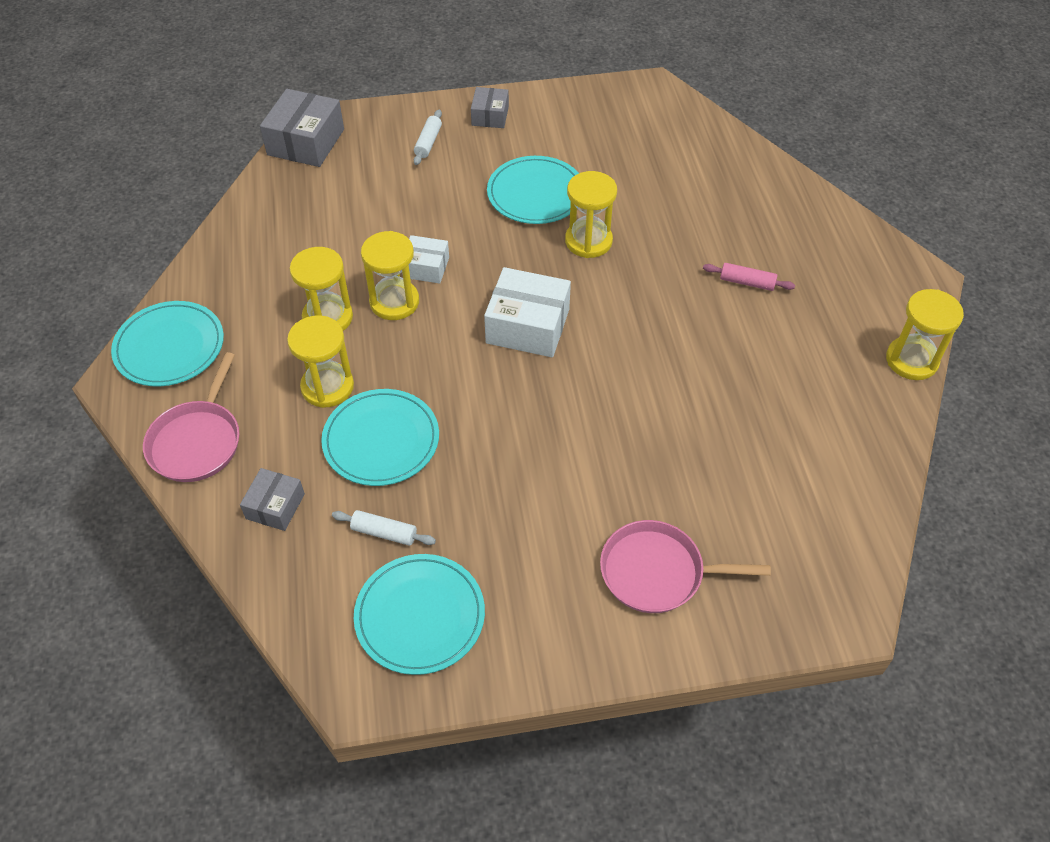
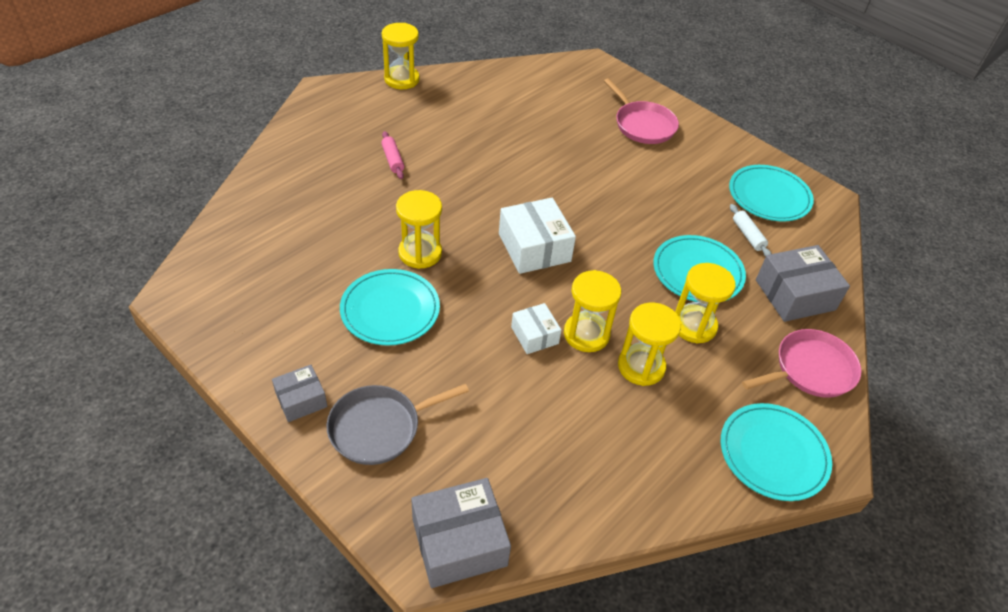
camera: 130 degrees left, 5 degrees down
grey box [240,468,305,531] -> grey box [756,245,850,322], size x1.72
white rolling pin [414,109,442,165] -> grey pan [327,384,469,465]

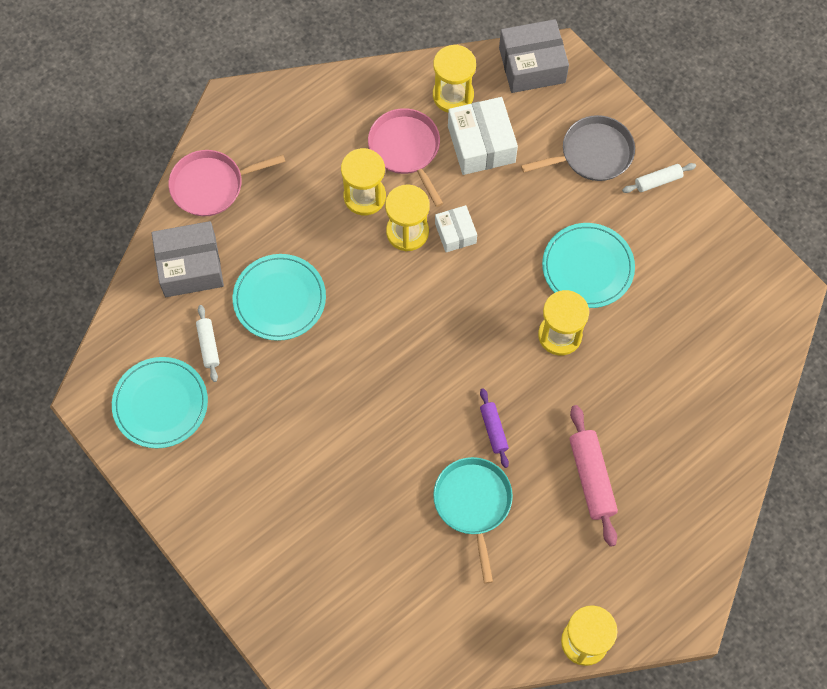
camera: 170 degrees left, 20 degrees up
grey box [272,365,328,422] -> white rolling pin [622,163,696,193]
pink rolling pin [381,131,404,179] -> pink rolling pin [570,405,618,547], size x1.71
white box [499,198,576,274] -> white box moved to [448,97,518,175]
pink pan [604,78,679,144] -> pink pan moved to [368,108,443,207]
yellow hourglass [675,263,736,344] -> yellow hourglass moved to [433,45,476,112]
turquoise plate [721,403,832,501] -> none
none -> turquoise pan [433,457,513,583]
none -> purple rolling pin [480,388,509,468]

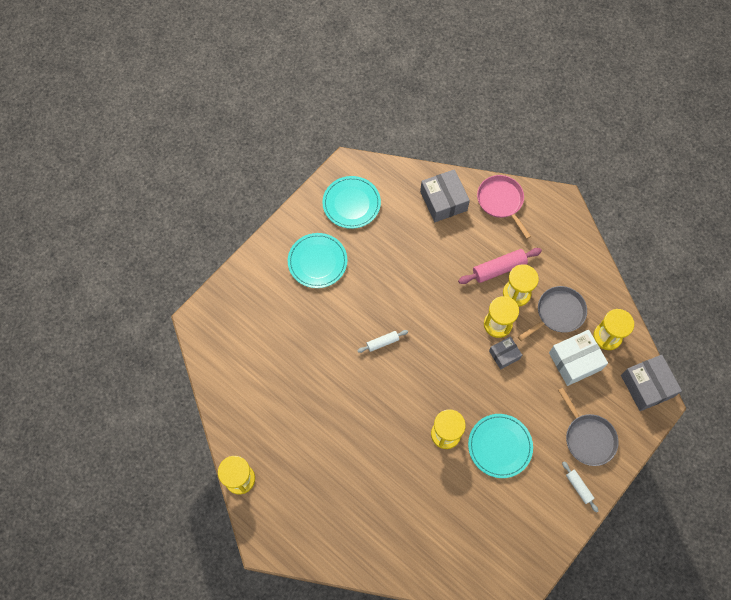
camera: 80 degrees right, 0 degrees up
white rolling pin [196,305,220,382] -> white rolling pin moved to [357,330,408,353]
turquoise plate [232,254,326,341] -> turquoise plate moved to [288,233,347,288]
pink pan [368,108,443,207] -> grey pan [518,286,587,341]
turquoise pan [433,457,513,583] -> none
white box [435,205,477,252] -> grey box [489,336,522,370]
purple rolling pin [480,388,509,468] -> none
pink rolling pin [570,405,618,547] -> pink rolling pin moved to [458,248,542,284]

